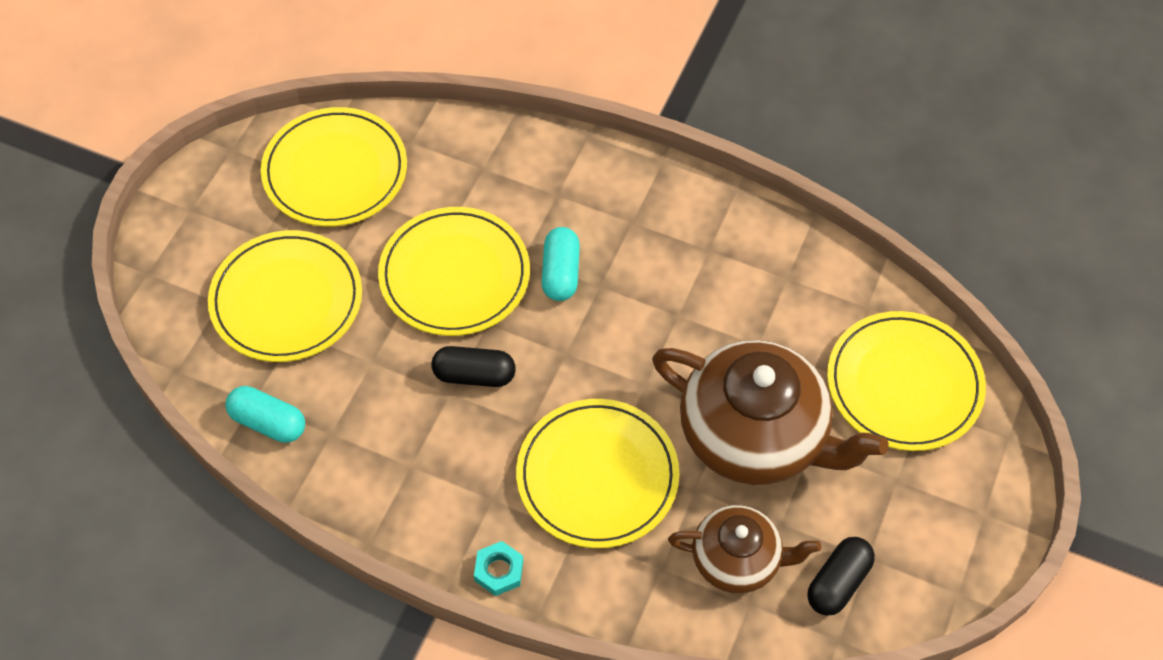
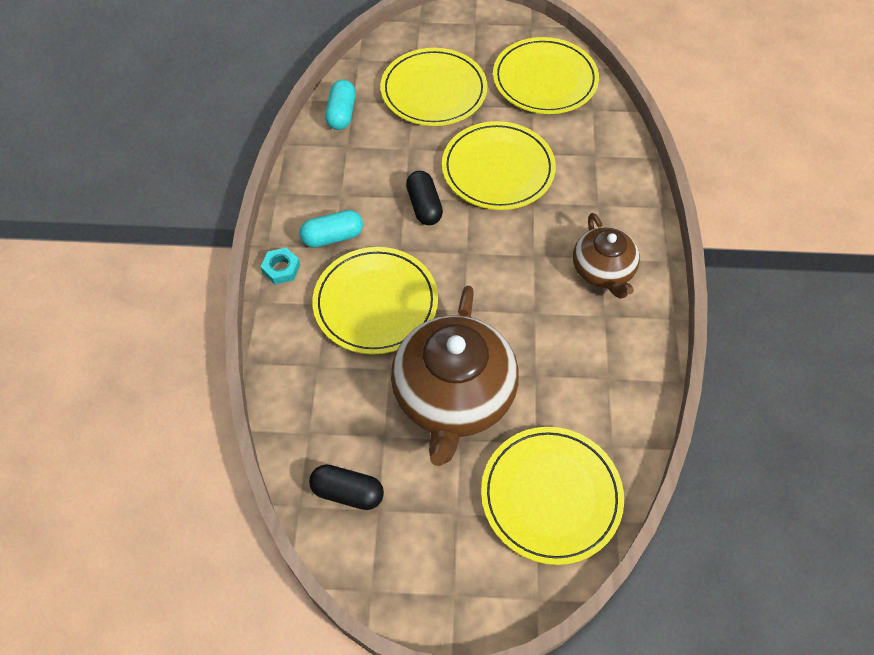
camera: 70 degrees right, 0 degrees up
turquoise capsule [542,227,580,301] -> turquoise capsule moved to [299,210,363,248]
brown teapot [668,505,821,593] -> brown teapot moved to [573,213,640,299]

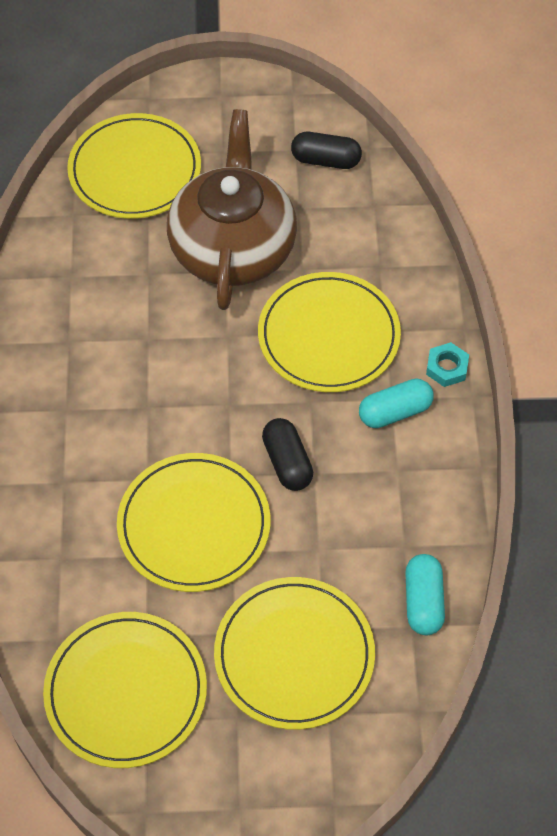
camera: 175 degrees right, 0 degrees up
brown teapot [573,213,640,299] -> none

